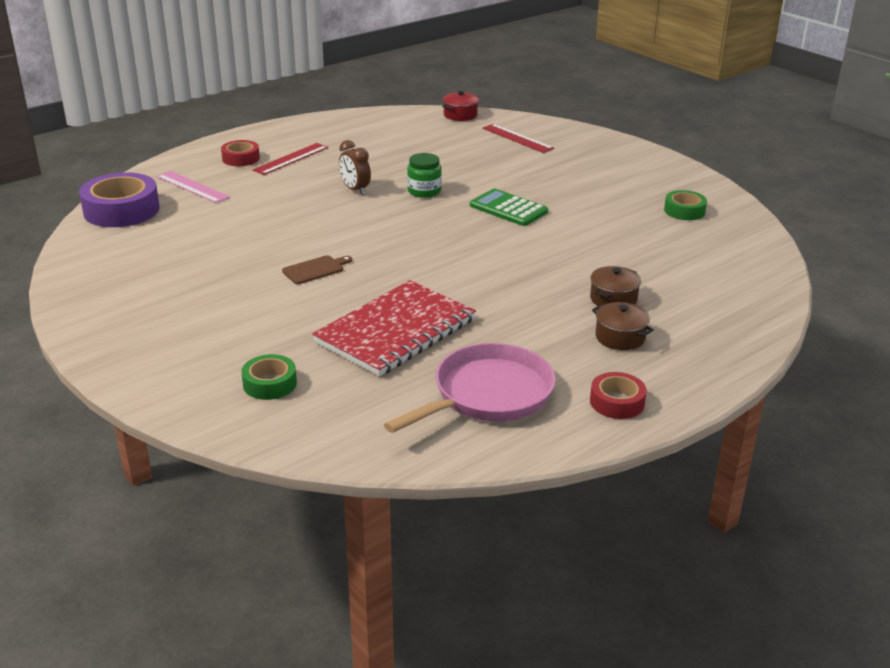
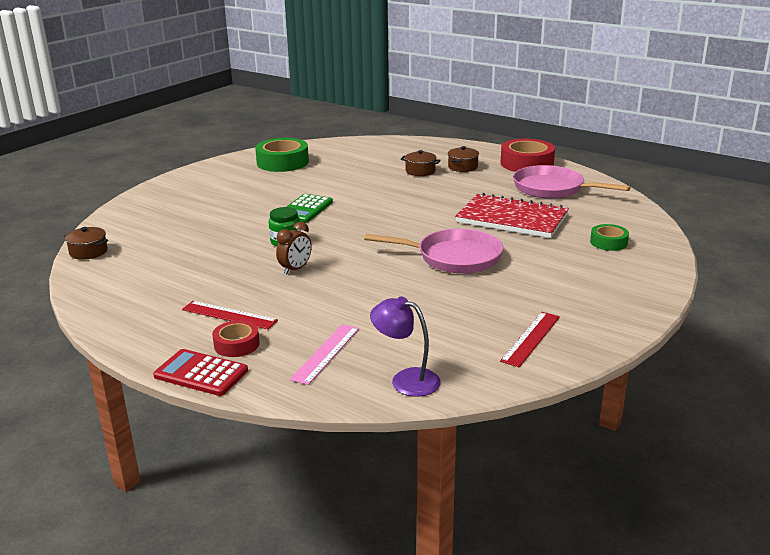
camera: 105 degrees left, 5 degrees down
purple tape [79,172,160,227] -> purple lamp [370,297,441,397]
brown cutting board [282,255,352,284] -> pink pan [364,229,503,273]
red pot [442,91,479,121] -> brown pot [64,227,108,260]
red ruler [483,124,554,153] -> red ruler moved to [500,312,560,367]
red tape [590,372,647,419] -> red tape [501,139,555,172], size x1.80
green tape [664,190,707,220] -> green tape [255,138,309,172], size x1.80
none -> red calculator [153,349,248,396]

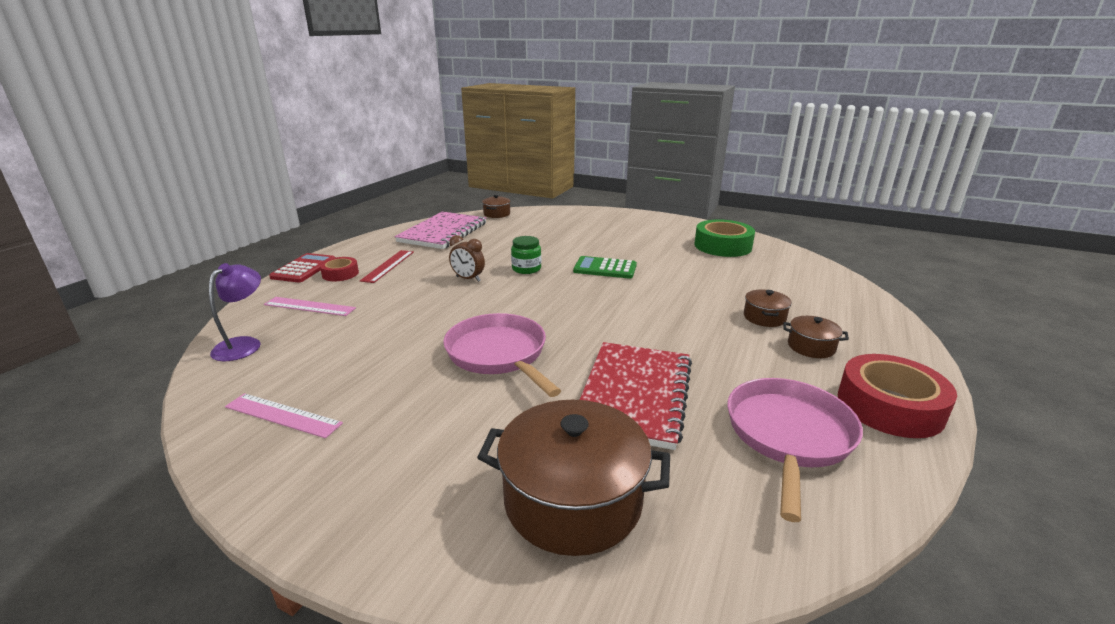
camera: 80 degrees right, 0 degrees up
pink pan [364,229,503,273] -> pink pan turned 150 degrees clockwise [443,313,561,397]
red ruler [500,312,560,367] -> pink ruler [225,393,343,438]
green tape [590,224,629,251] -> brown pot [477,400,670,556]
none -> pink notebook [395,212,486,249]

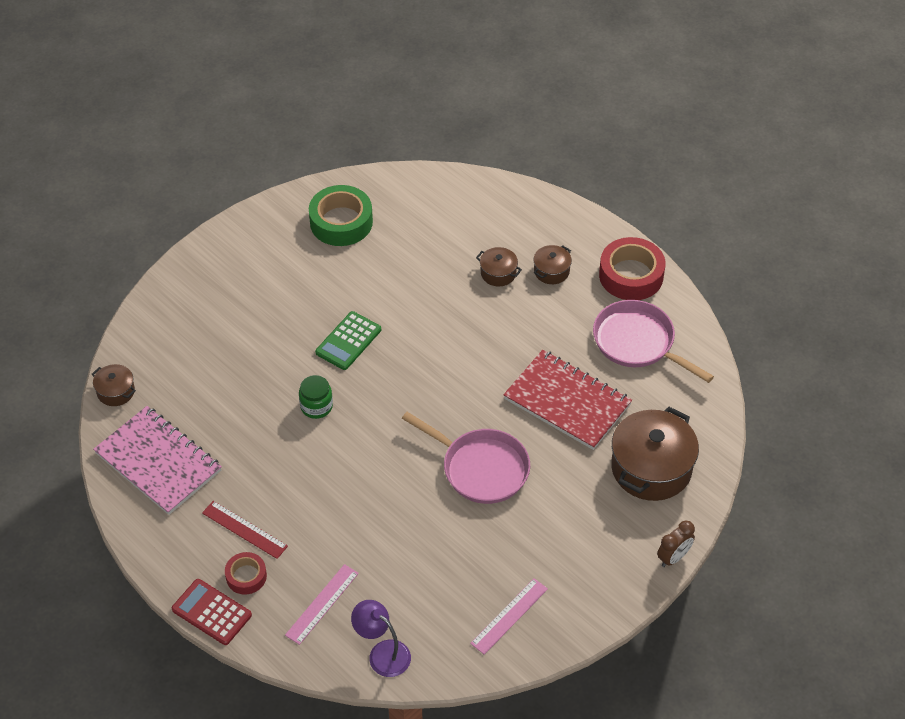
camera: 70 degrees left, 25 degrees up
pink pan [443,313,561,397] -> pink pan turned 135 degrees counterclockwise [402,412,530,504]
brown clock [449,235,485,282] -> brown clock moved to [657,520,695,567]

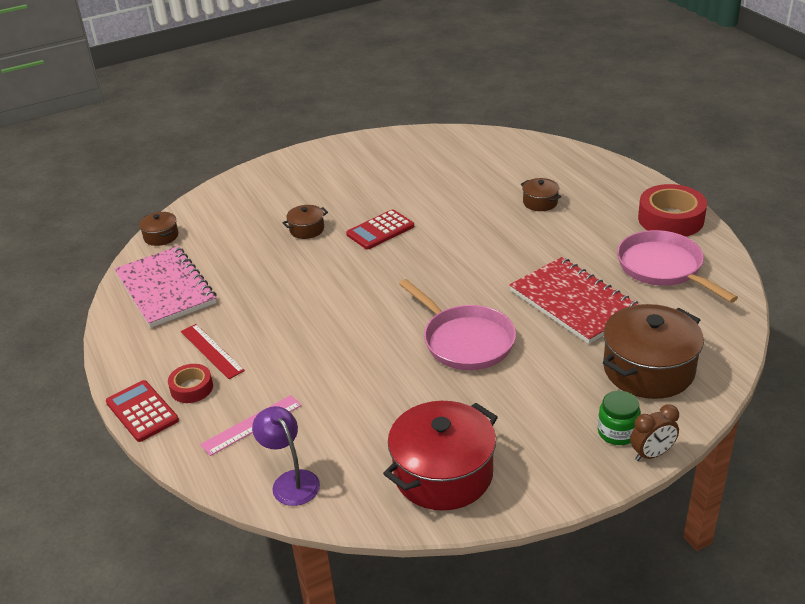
camera: 20 degrees right, 15 degrees down
green jar [299,375,333,419] -> green jar moved to [598,391,641,445]
green tape [309,185,373,246] -> none
green calculator [315,311,381,370] -> red calculator [346,209,414,249]
pink ruler [470,578,548,655] -> red pot [383,401,498,511]
brown pot [534,245,572,284] -> brown pot moved to [283,205,328,239]

